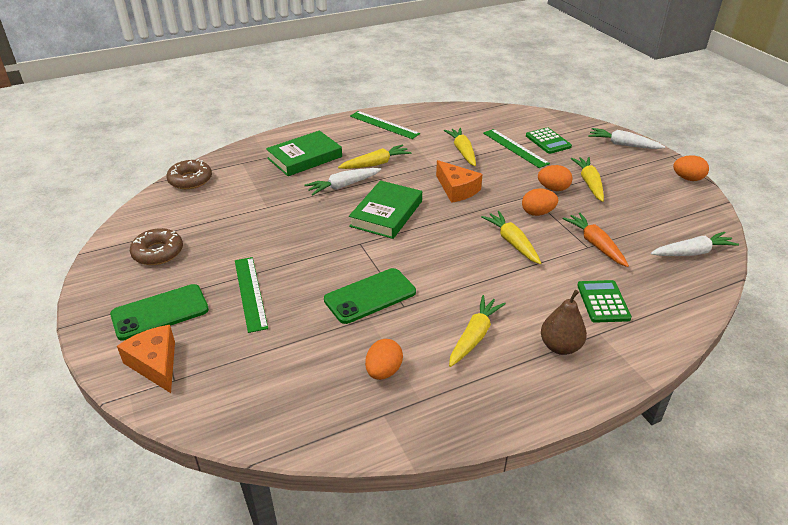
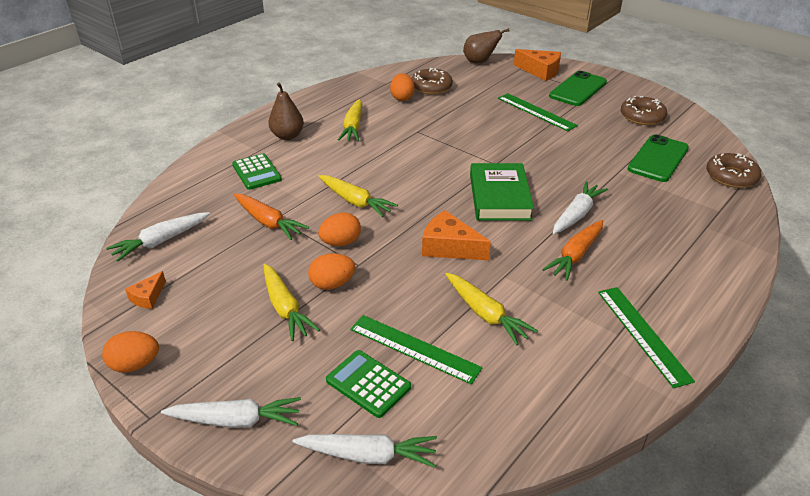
camera: 155 degrees right, 0 degrees up
green book [266,131,342,176] -> none
green phone [324,268,416,324] -> green phone moved to [628,134,689,182]
yellow carrot [338,144,411,169] -> orange carrot [542,220,603,281]
green ruler [350,111,420,139] -> green ruler turned 60 degrees clockwise [598,287,695,388]
none -> orange cheese [125,271,166,309]
none -> white carrot [293,434,437,468]
none -> brown donut [412,68,453,95]
none -> brown pear [463,28,510,63]

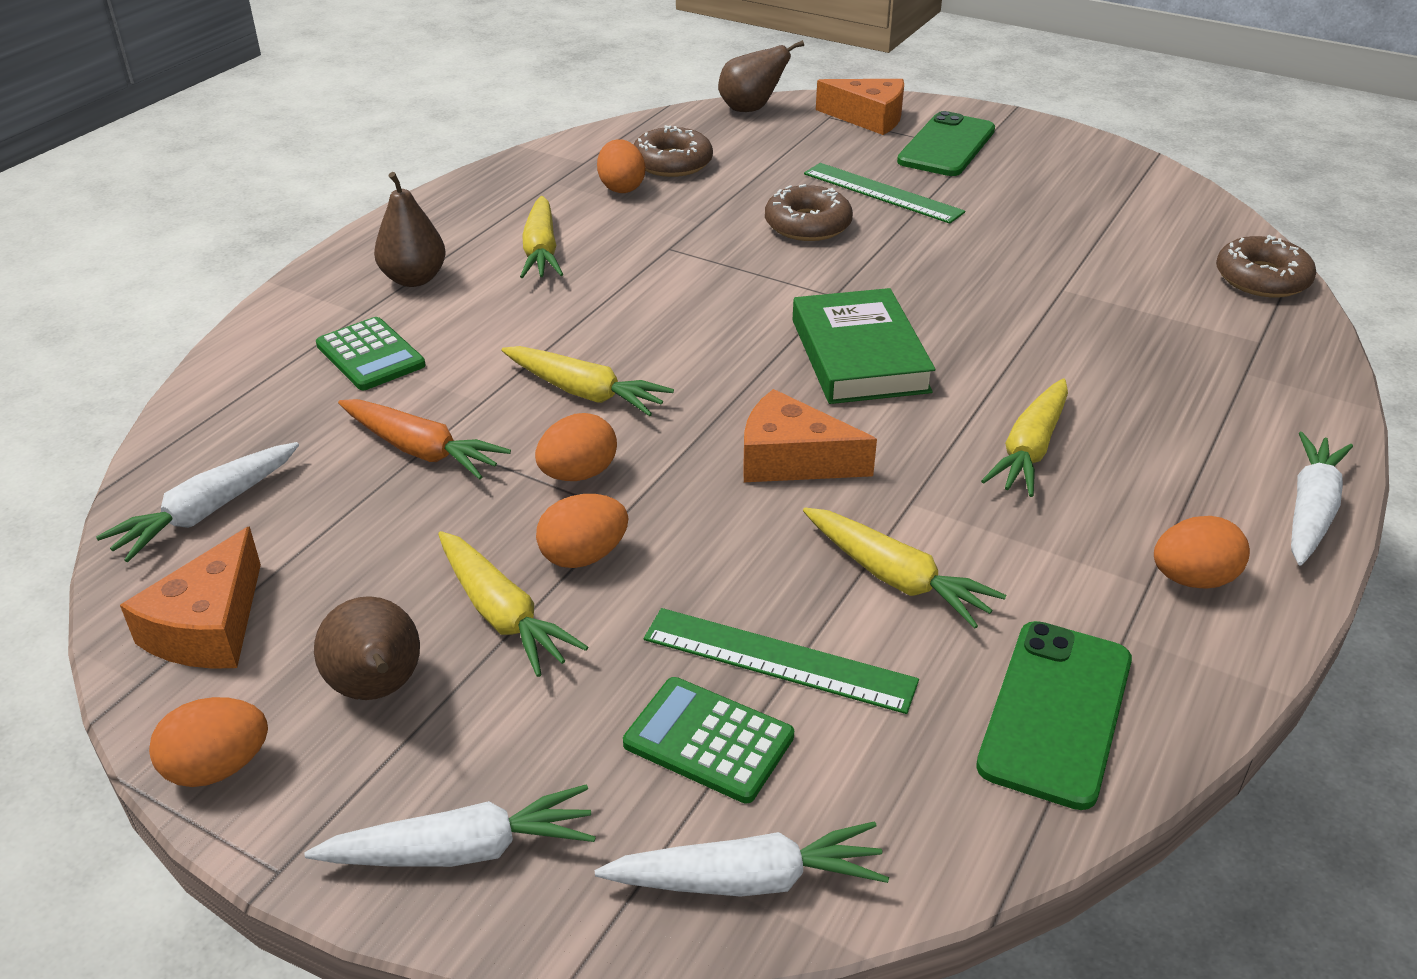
camera: 10 degrees left, 0 degrees up
orange cheese [125,271,166,309] -> orange cheese [120,526,261,669], size x1.78
orange carrot [542,220,603,281] -> yellow carrot [981,378,1068,497]
white carrot [553,181,608,234] -> white carrot moved to [1291,432,1353,566]
green ruler [598,287,695,388] -> orange egg [1154,516,1250,588]
brown donut [621,96,667,125] -> brown donut moved to [765,184,853,241]
green phone [628,134,689,182] -> green phone moved to [976,621,1132,810]
none -> brown pear [314,596,420,700]

